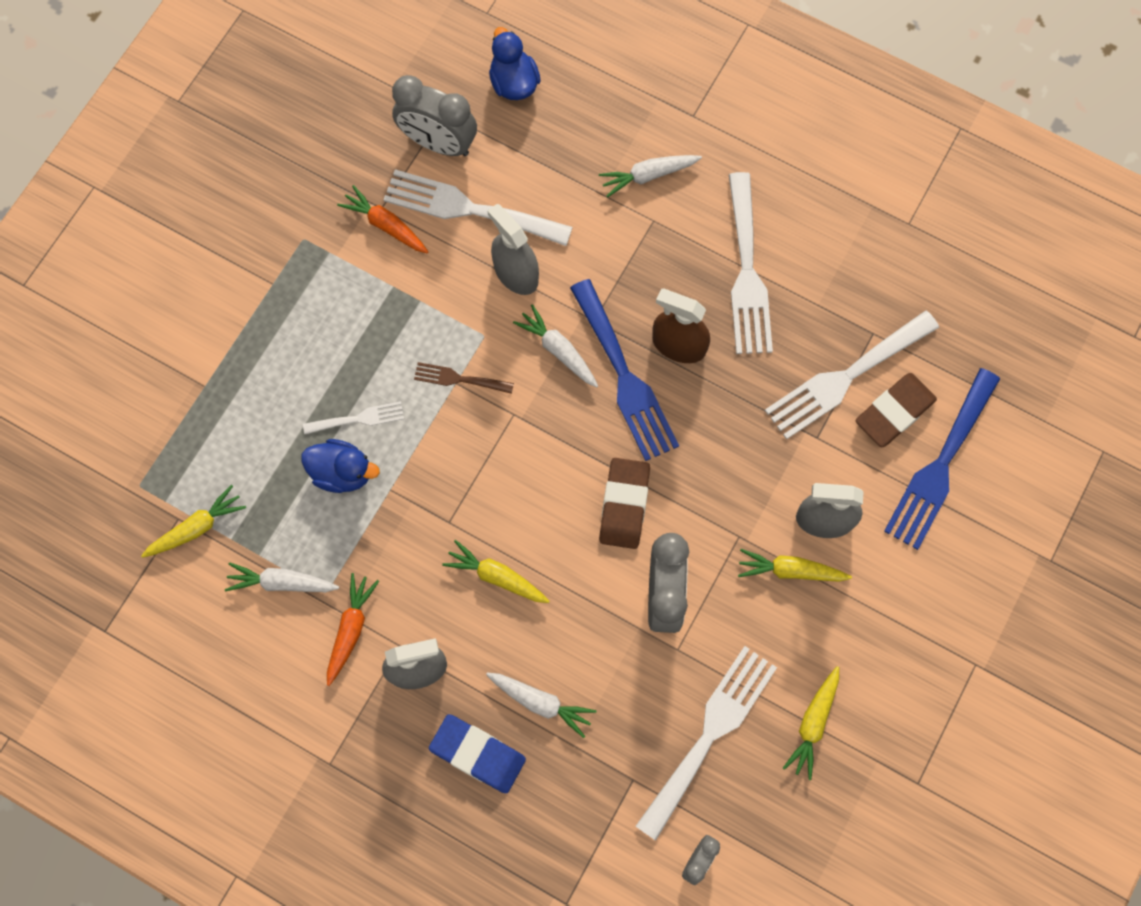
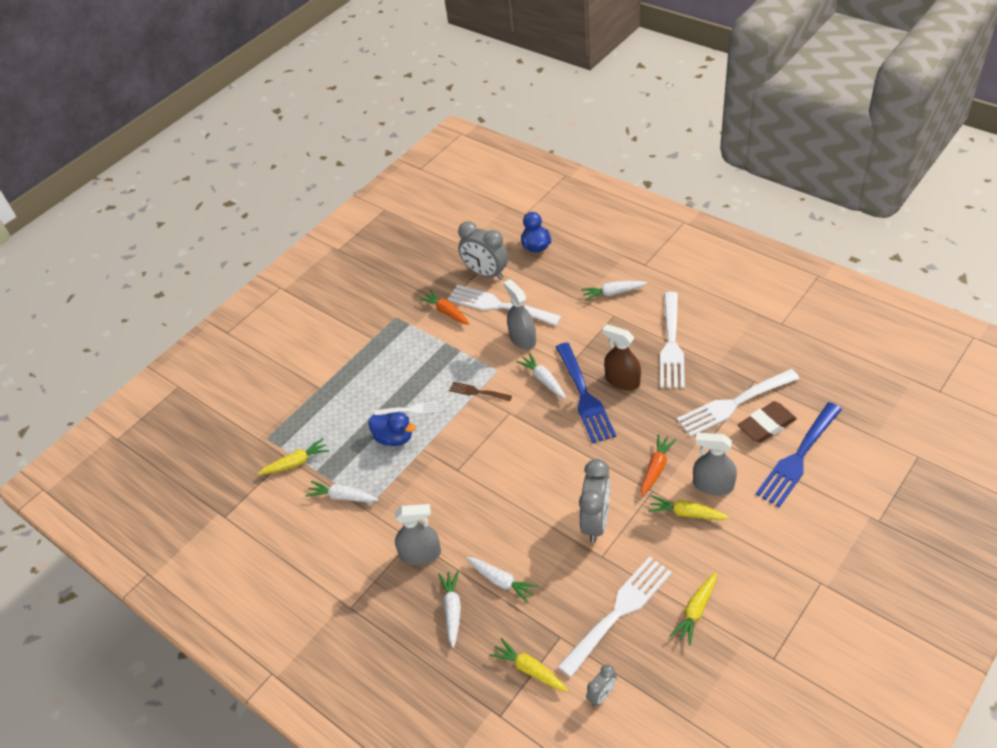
camera: 15 degrees right, 25 degrees down
orange carrot [327,573,379,686] -> orange carrot moved to [641,434,676,496]
blue eraser [429,714,526,794] -> white carrot [438,571,461,648]
yellow carrot [442,540,550,603] -> yellow carrot moved to [489,638,568,691]
brown eraser [599,458,650,549] -> none

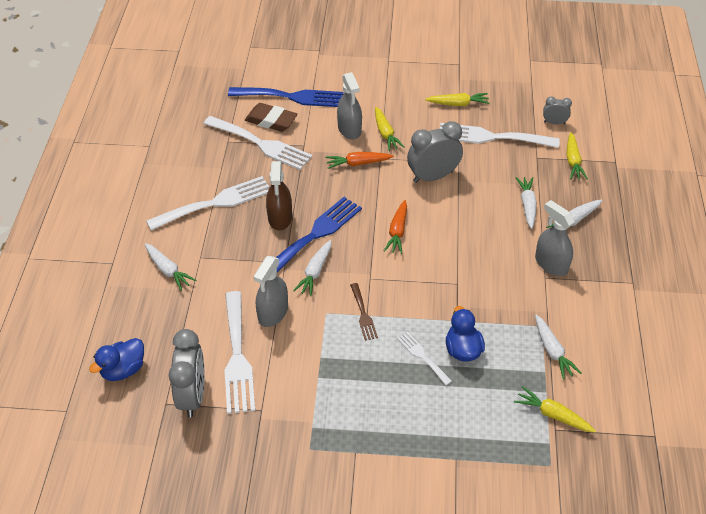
camera: 130 degrees left, 0 degrees up
orange carrot [419,290,470,325] -> orange carrot moved to [384,200,407,254]

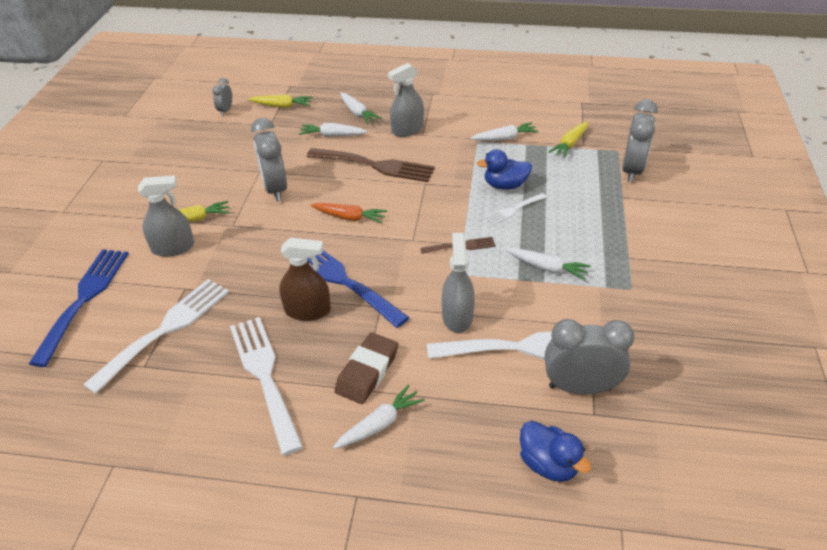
camera: 85 degrees left, 5 degrees down
brown eraser [245,103,298,132] -> brown eraser moved to [334,333,398,404]
grey spray bottle [254,256,288,327] -> grey spray bottle turned 120 degrees counterclockwise [442,233,475,333]
white carrot [293,240,331,296] -> white carrot moved to [506,248,591,280]
orange carrot [325,152,393,169] -> none
yellow carrot [425,93,490,106] -> none
white fork [440,123,560,148] -> none
none -> brown fork [307,148,435,182]
none -> grey clock [622,99,658,183]

